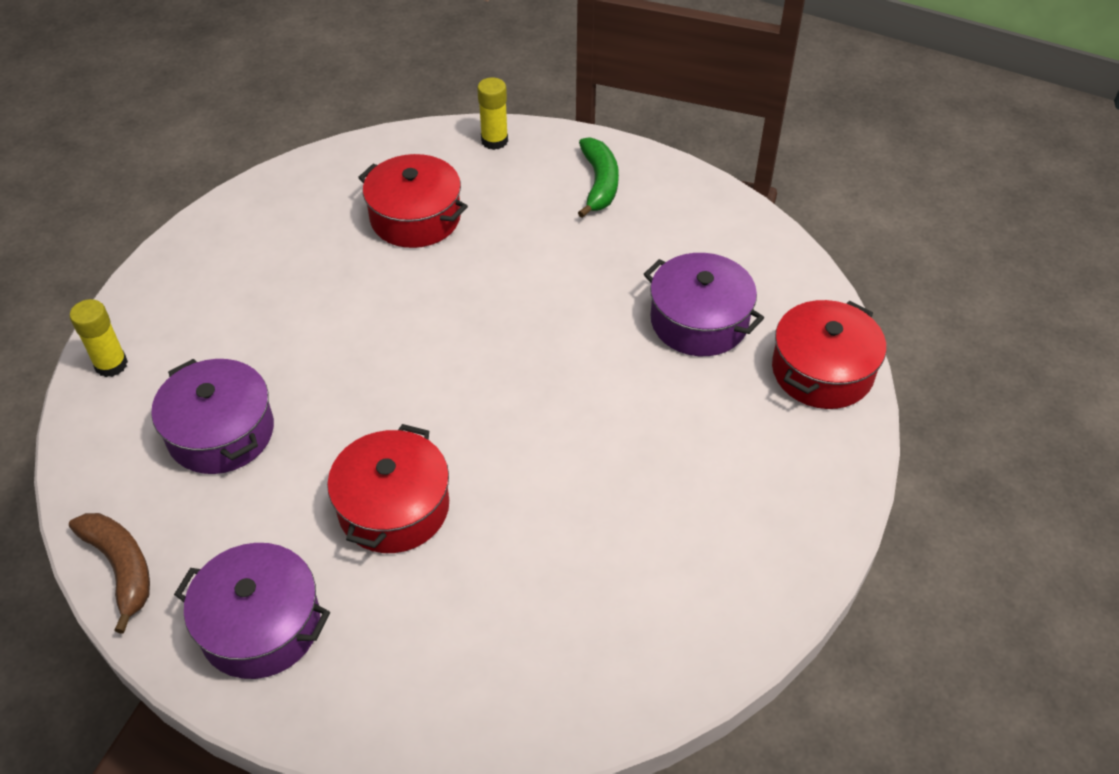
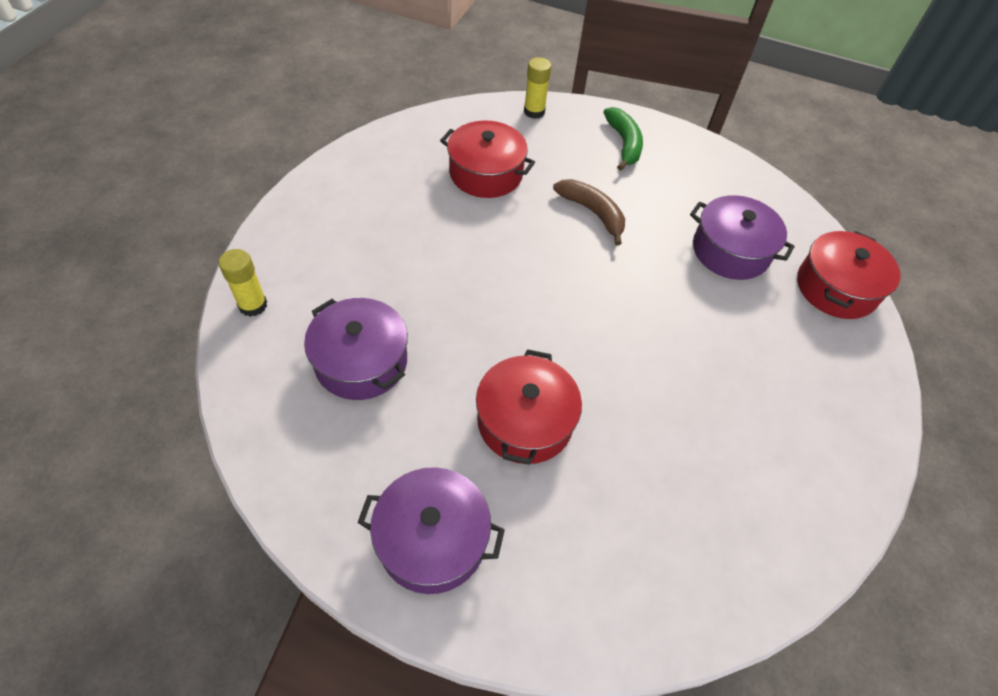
camera: 10 degrees left, 5 degrees up
brown banana [69,513,150,634] -> brown banana moved to [553,179,625,246]

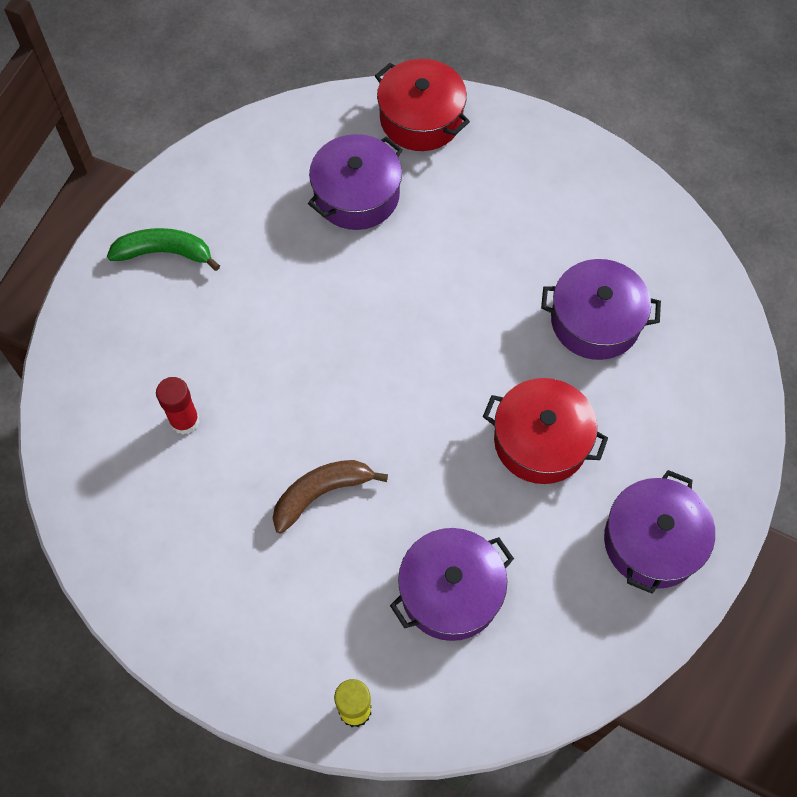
camera: 75 degrees left, 10 degrees up
red pot [440,120,535,198] -> red glue stick [156,377,200,435]
yellow glue stick [524,57,551,119] -> none
brown banana [553,179,625,246] -> brown banana moved to [273,460,388,534]
none -> purple pot [541,259,661,360]

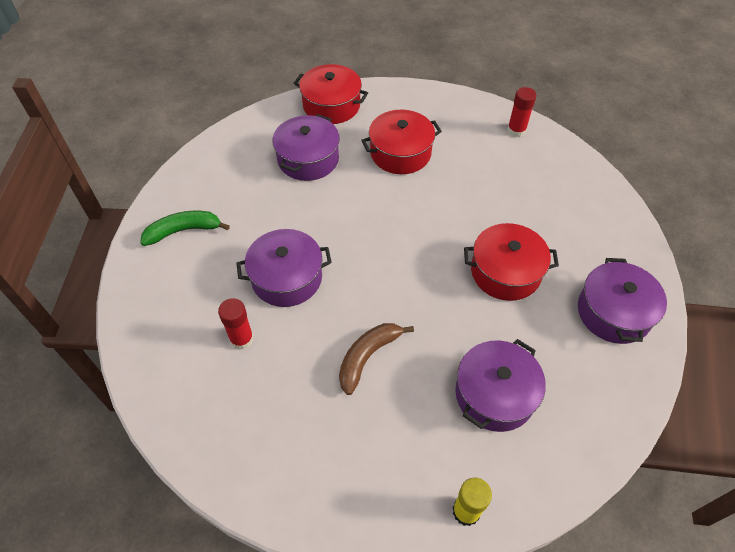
camera: 20 degrees left, 10 degrees down
purple pot [541,259,661,360] -> purple pot moved to [236,229,332,307]
none -> red pot [361,110,442,174]
none -> red glue stick [507,87,536,137]

